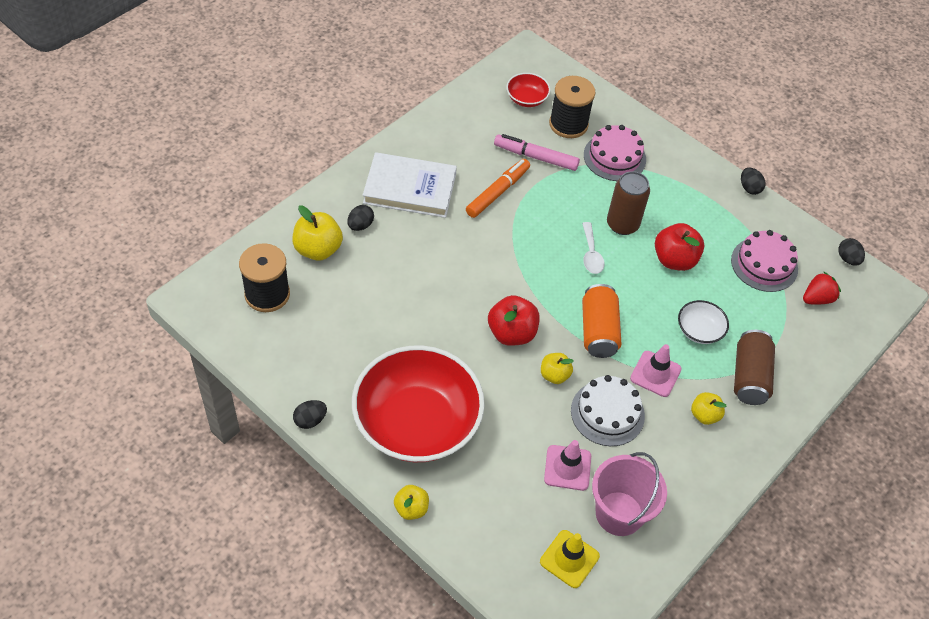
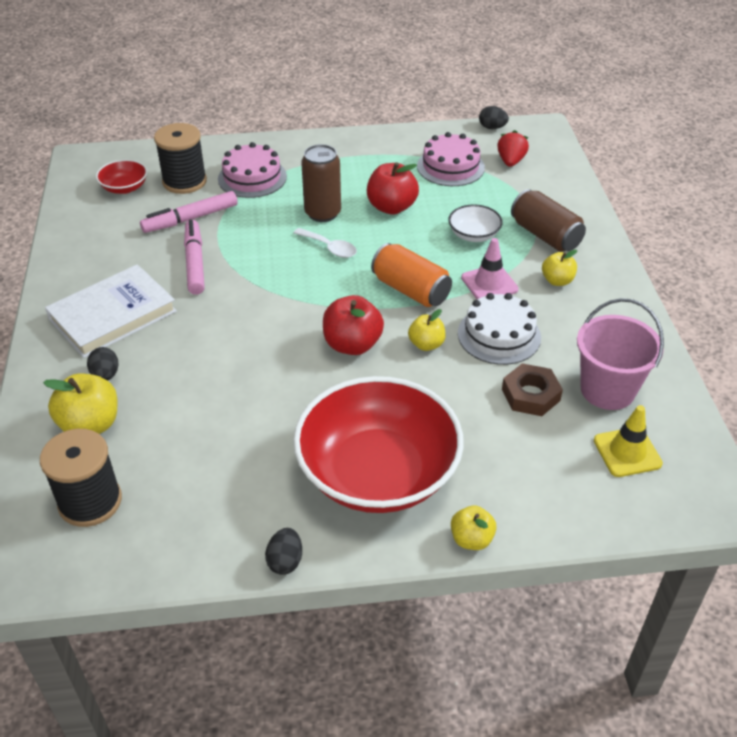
camera: 45 degrees left, 10 degrees down
orange marker [466,159,530,218] -> pink marker [184,219,205,295]
pink traffic cone [544,440,591,491] -> brown nut [502,363,563,416]
black egg [741,168,766,195] -> none

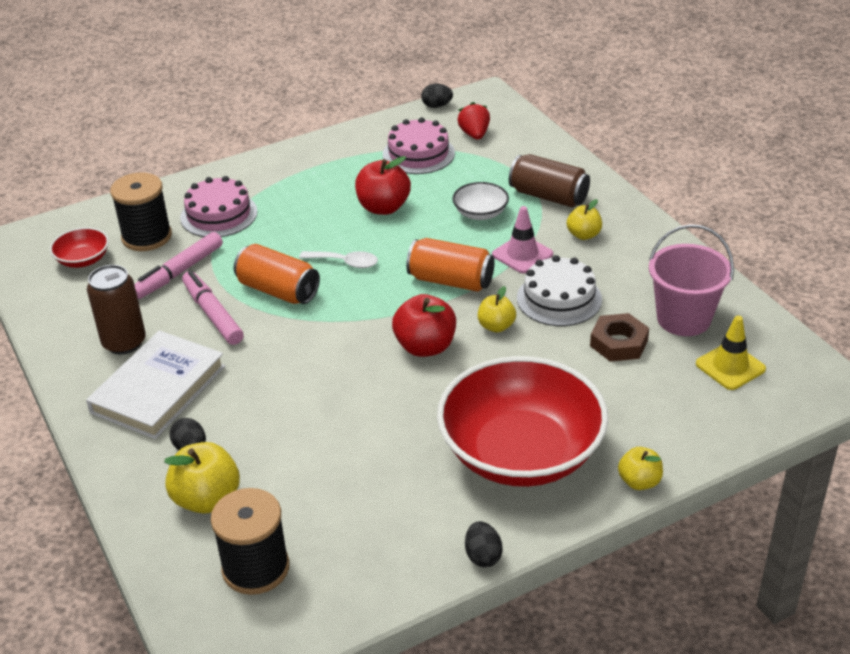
camera: 20 degrees left, 5 degrees down
brown can [301,144,341,222] -> brown can moved to [87,265,146,354]
none -> orange can [234,244,320,304]

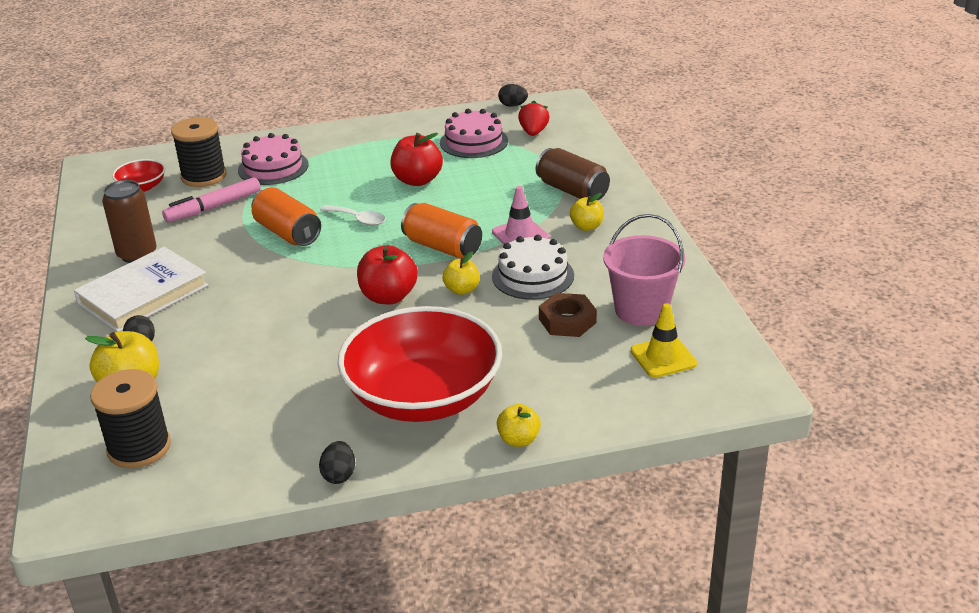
camera: 15 degrees right, 5 degrees down
pink marker [182,271,244,345] -> none
white bowl [452,182,509,220] -> none

